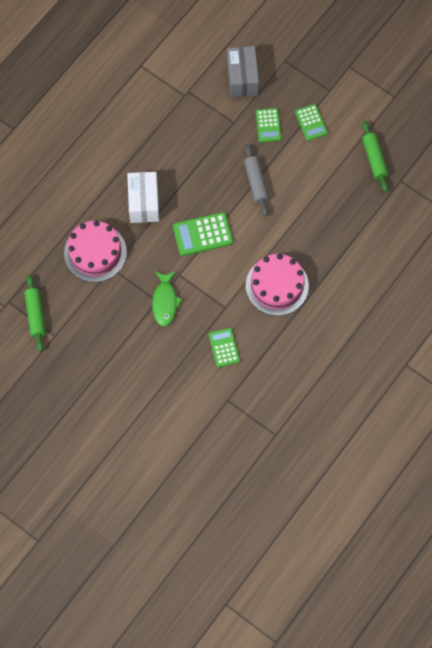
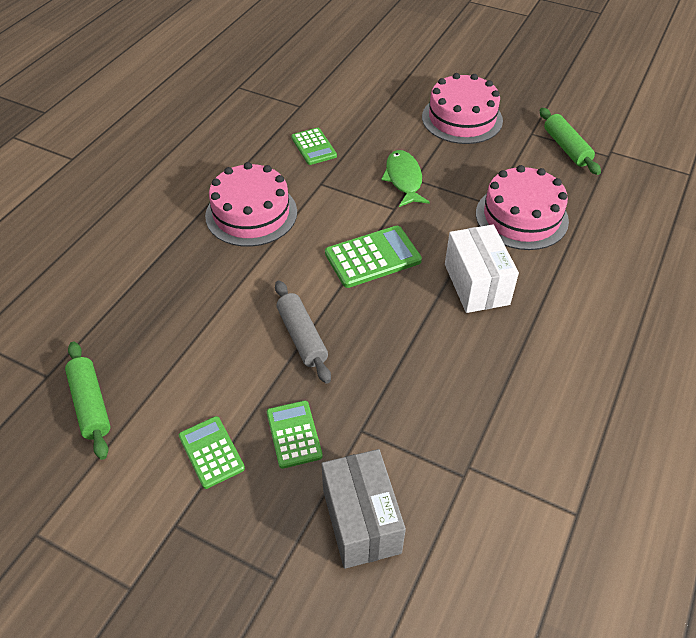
camera: 170 degrees right, 20 degrees down
none -> pink cake [422,73,503,144]

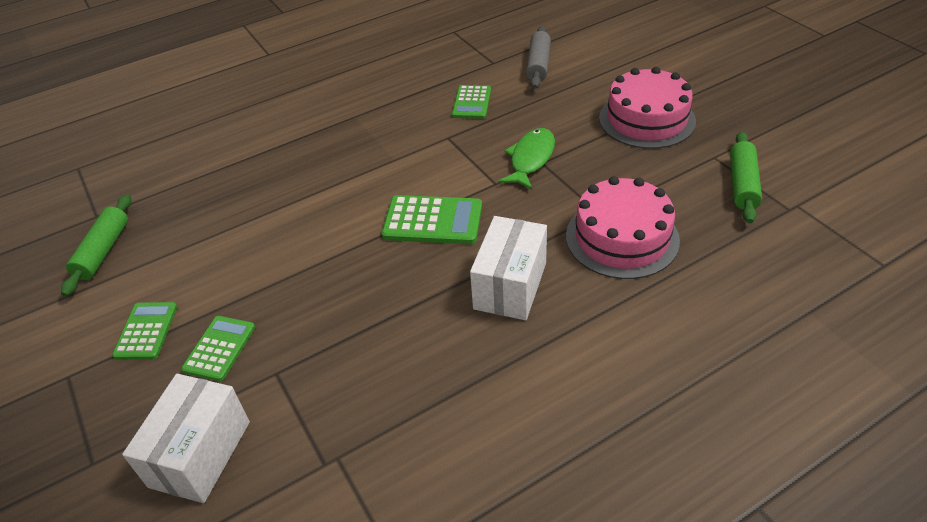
camera: 35 degrees right, 5 degrees down
pink cake [205,162,297,247] -> none
grey rolling pin [275,280,331,384] -> grey rolling pin moved to [526,26,551,89]
grey box [322,449,406,569] -> white box [122,374,250,503]

